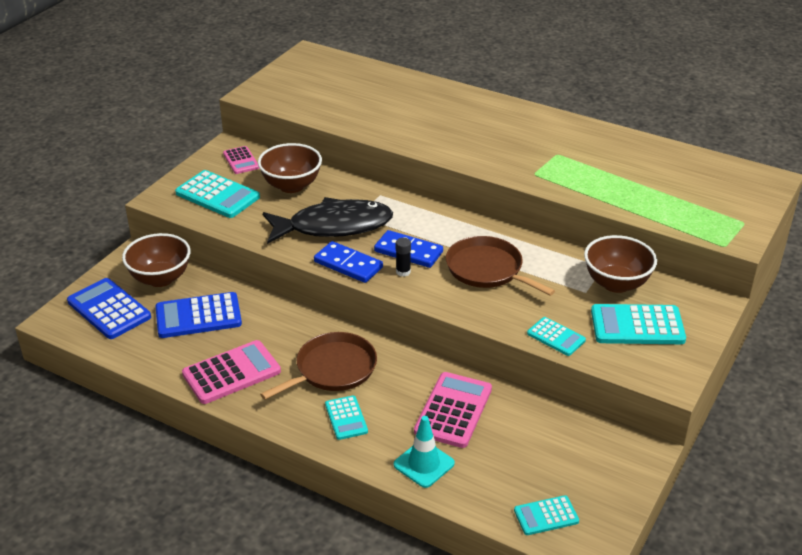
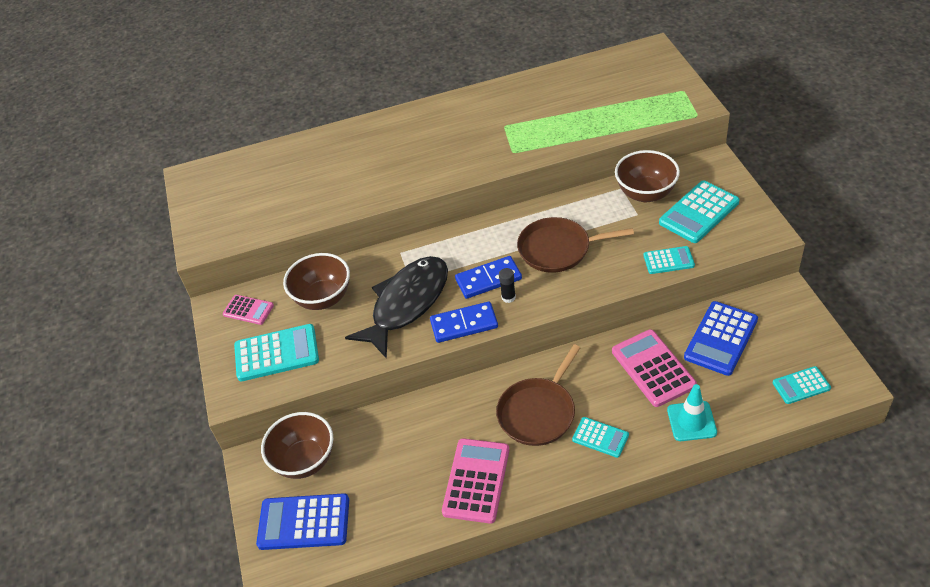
camera: 40 degrees left, 10 degrees up
blue calculator [155,292,242,338] -> blue calculator moved to [684,301,758,376]
brown pan [260,332,377,400] -> brown pan turned 150 degrees counterclockwise [496,344,580,446]
turquoise calculator [514,495,579,535] -> turquoise calculator turned 45 degrees clockwise [773,366,831,404]

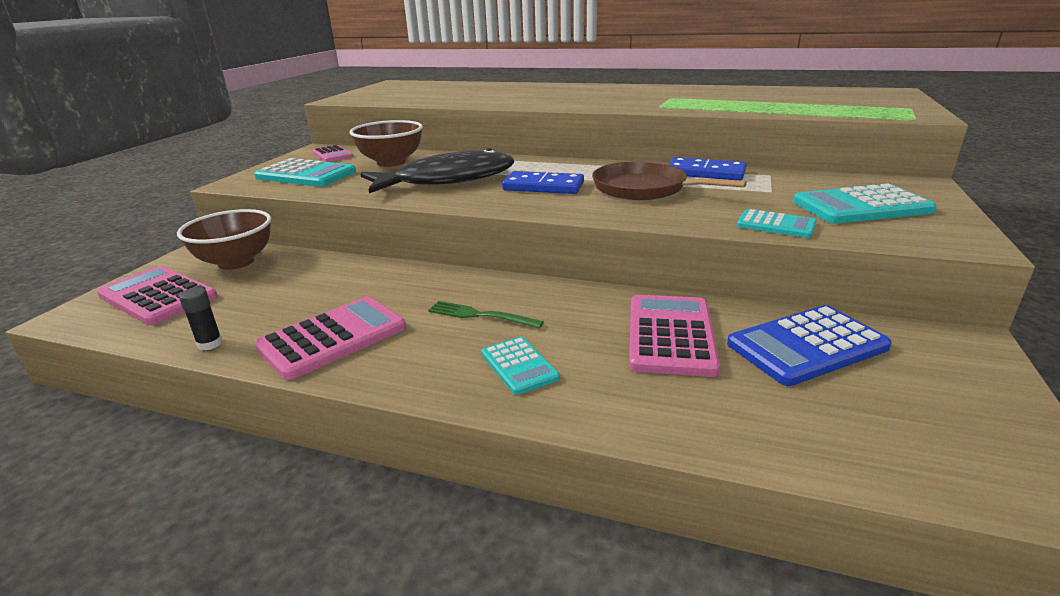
camera: 30 degrees right, 20 degrees down
blue calculator [256,493,349,550] -> pink calculator [97,266,218,325]
blue domino [430,302,498,343] -> blue domino moved to [668,157,746,180]
brown pan [496,344,580,446] -> green fork [428,301,544,329]
black glue stick [499,268,516,303] -> black glue stick moved to [179,287,223,350]
brown bowl [615,150,680,202] -> none
turquoise traffic cone [667,384,717,441] -> none
turquoise calculator [773,366,831,404] -> none

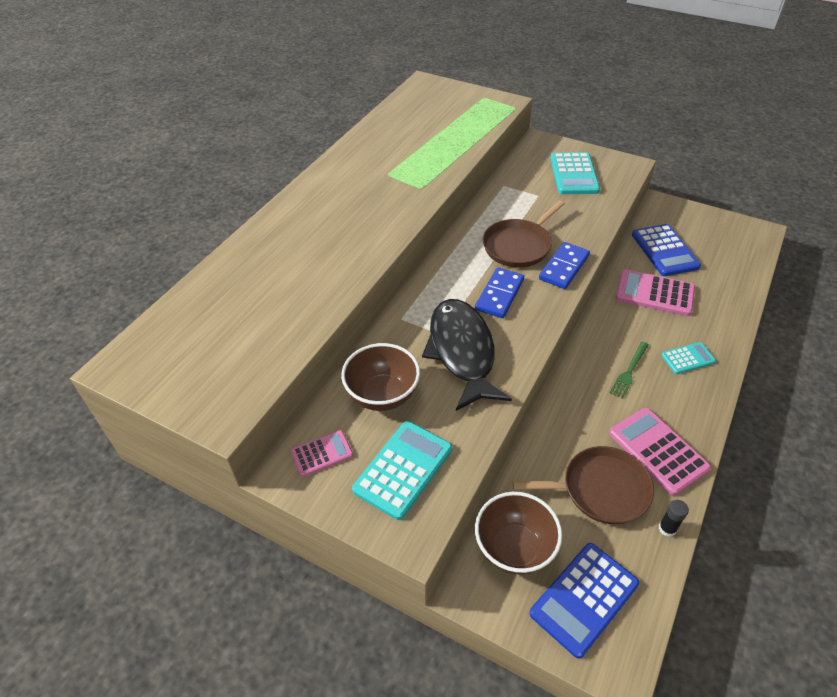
camera: 80 degrees left, 20 degrees up
pink calculator [97,266,218,325] -> blue calculator [529,543,639,659]
blue domino [668,157,746,180] -> blue domino moved to [539,242,590,289]
turquoise calculator [737,209,817,238] -> none
none -> brown pan [512,446,654,524]

